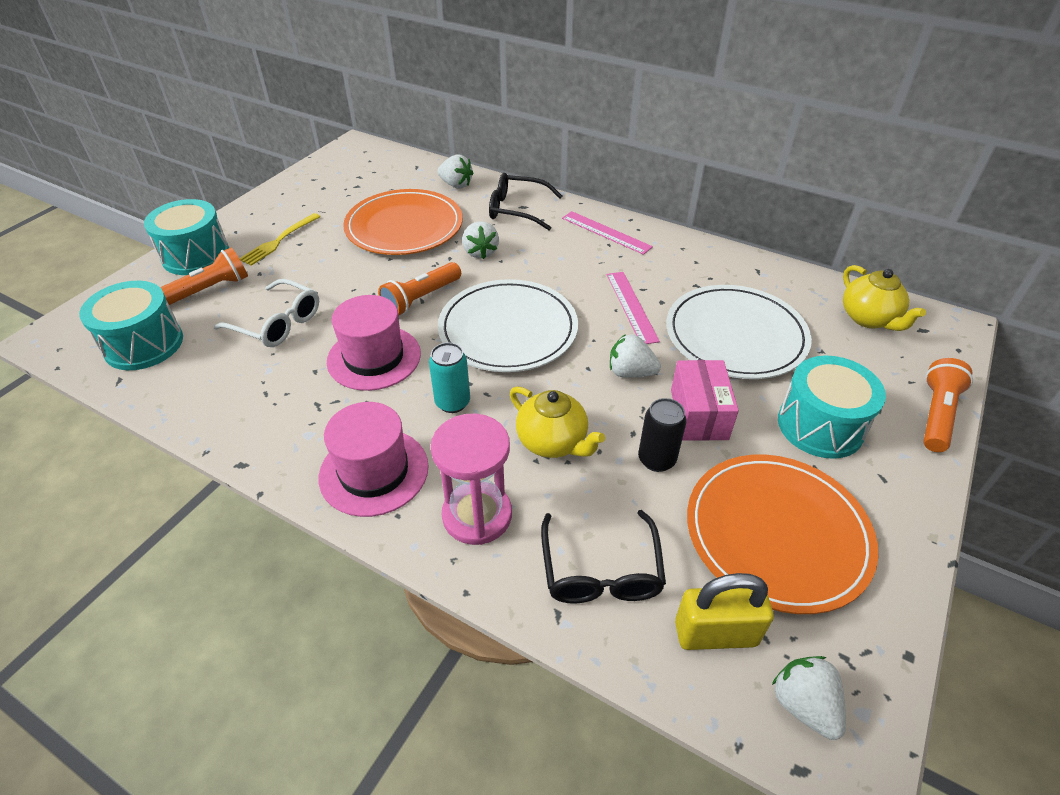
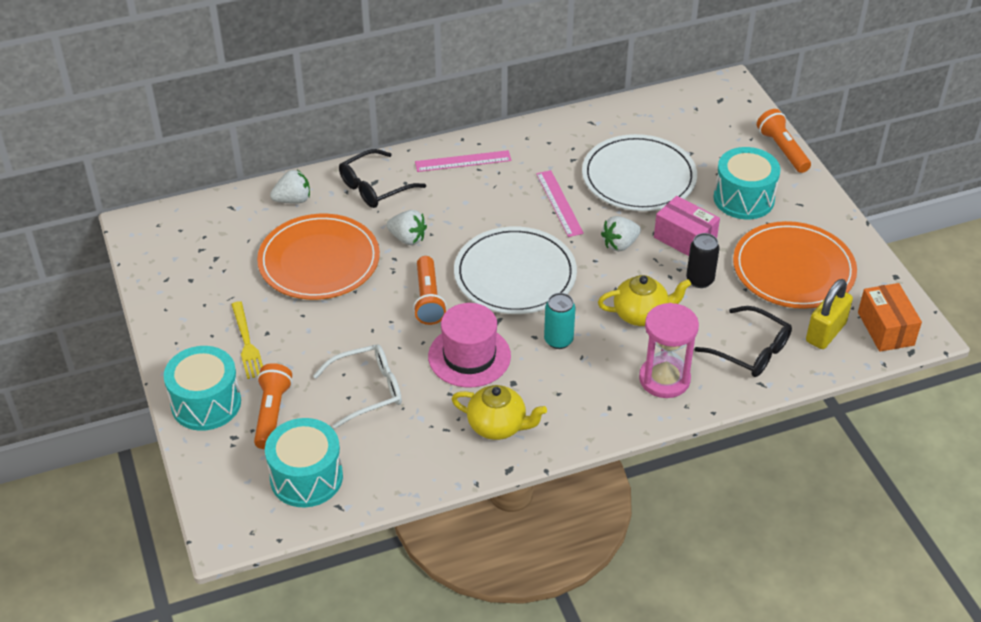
camera: 50 degrees left, 0 degrees up
pink hat [319,402,429,517] -> none
pink ruler [607,272,660,344] -> pink ruler turned 45 degrees clockwise [536,170,584,237]
white strawberry [772,656,846,740] -> orange box [858,283,922,352]
yellow teapot [843,265,926,331] -> yellow teapot moved to [452,385,547,440]

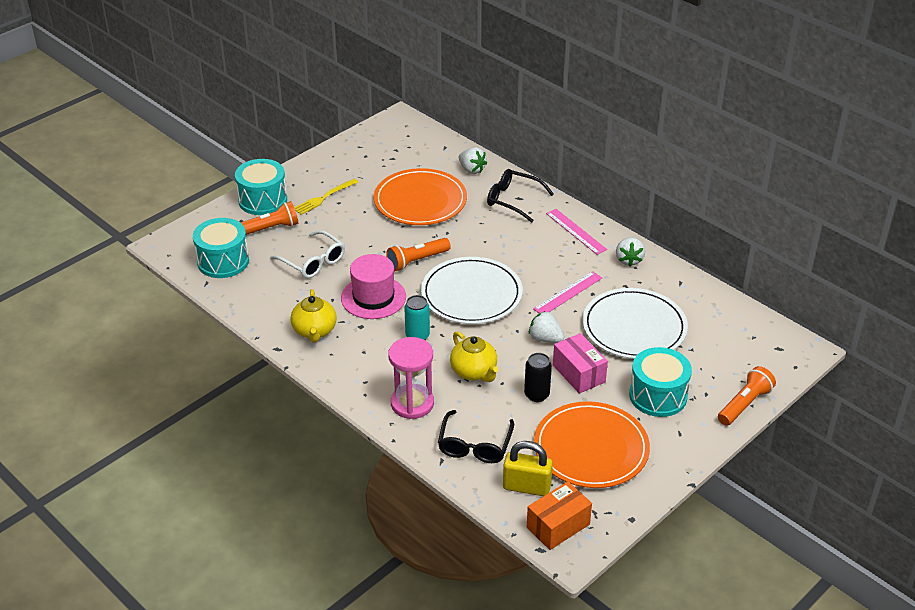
camera: 65 degrees right, 5 degrees down
white strawberry [387,210,427,245] -> white strawberry moved to [616,237,645,267]
pink box [654,196,720,256] -> pink box turned 45 degrees counterclockwise [553,333,608,394]

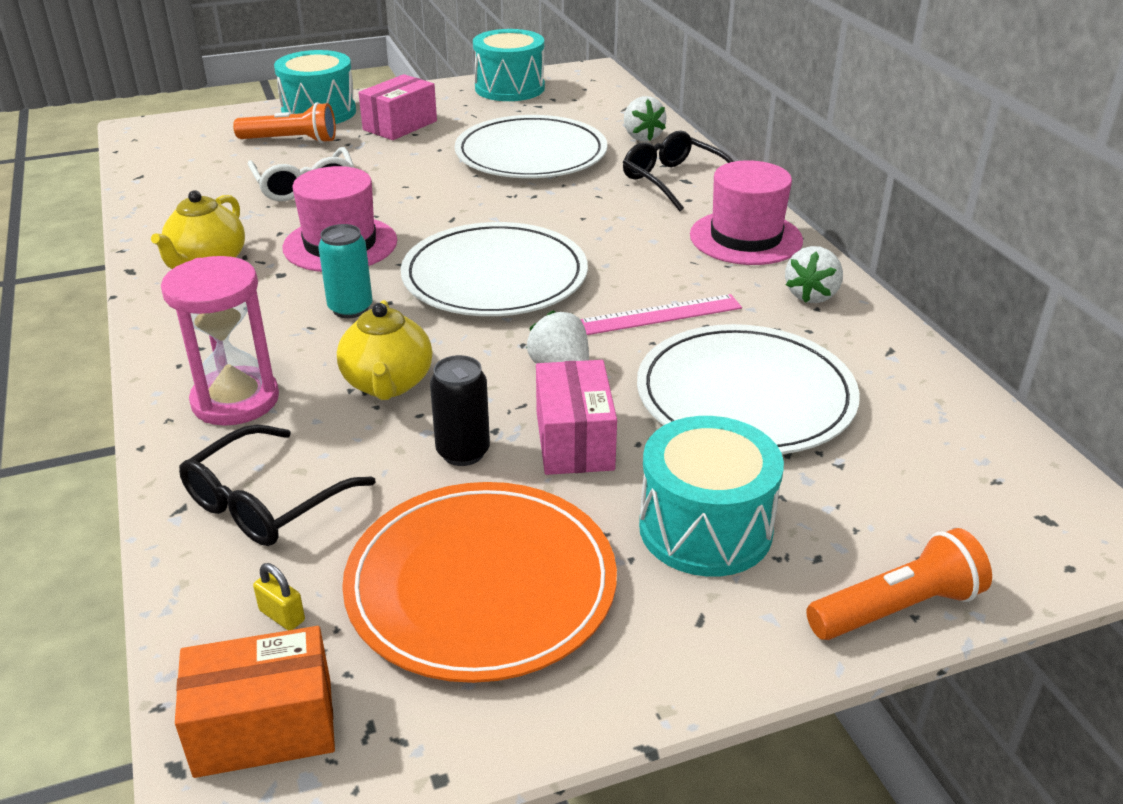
camera: 25 degrees right, 5 degrees down
turquoise drum [193,218,249,278] -> turquoise drum moved to [473,29,545,101]
yellow fork [294,179,358,215] -> pink box [359,74,437,140]
orange plate [374,168,467,225] -> white plate [455,115,607,178]
orange flashlight [386,238,451,271] -> none
yellow padlock [503,441,553,496] -> yellow padlock [253,563,305,630], size x0.45
pink ruler [546,209,607,255] -> pink hat [690,160,803,265]

